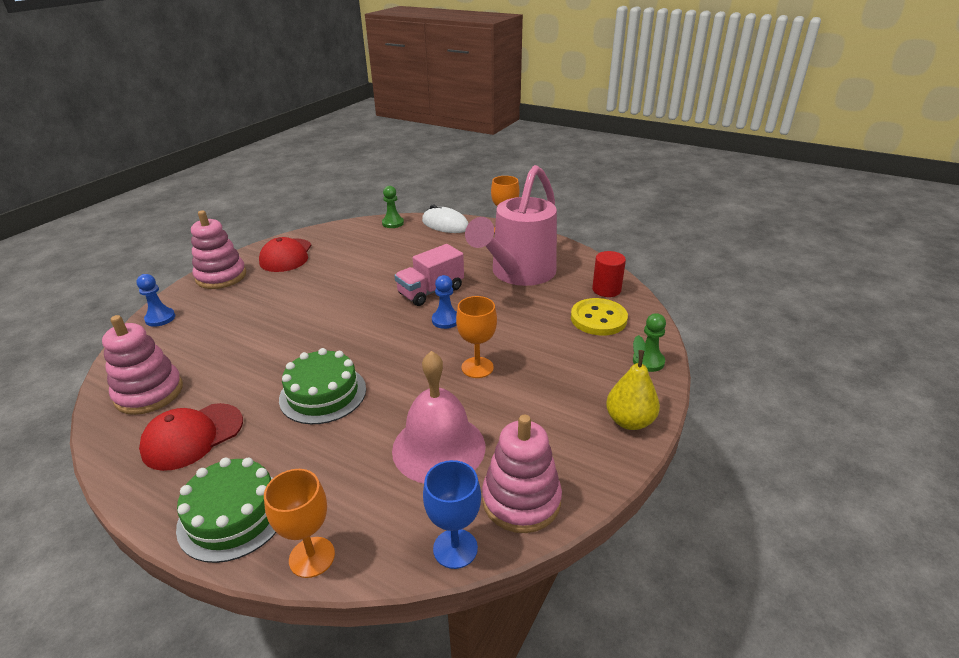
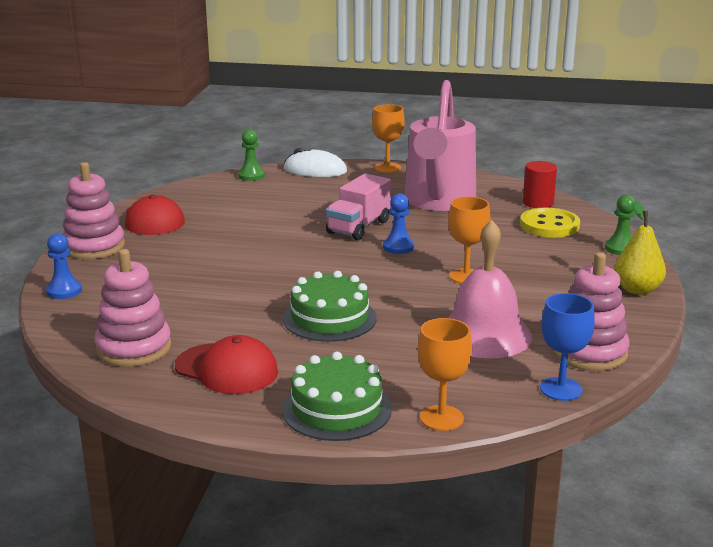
camera: 20 degrees left, 10 degrees down
red cap [139,403,243,471] -> red cap turned 90 degrees counterclockwise [175,335,278,394]

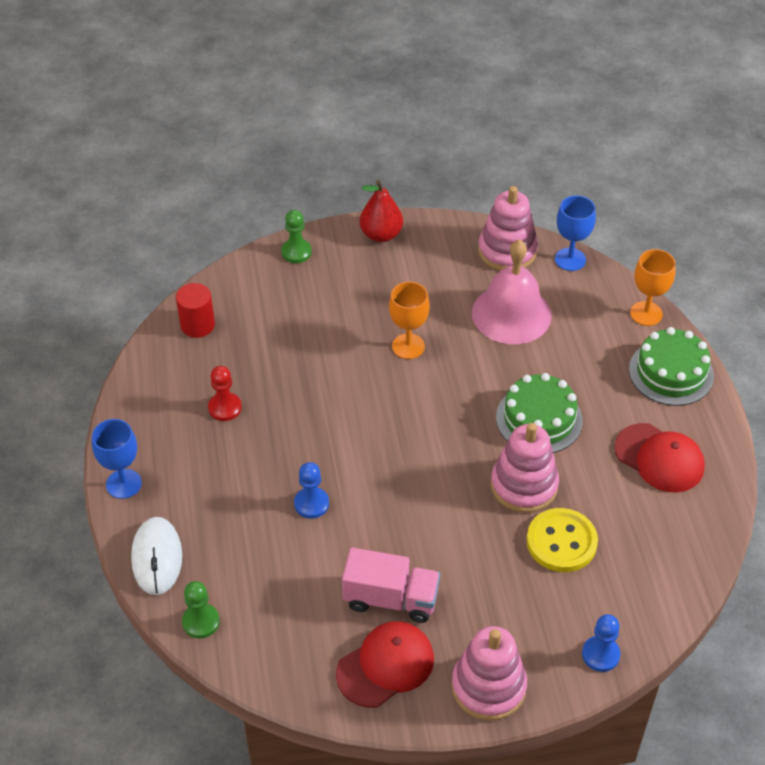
camera: 110 degrees left, 25 degrees up
pink stacking toy [94,249,171,367] -> pink stacking toy moved to [491,423,559,513]
red cap [175,335,278,394] -> red cap turned 120 degrees clockwise [614,423,705,492]
pink truck [326,174,391,240] -> pink truck moved to [342,547,440,623]
orange goblet [372,104,405,173] -> blue goblet [92,419,142,499]
blue pawn [383,193,414,254] -> blue pawn moved to [294,462,329,519]
pink watering can [404,80,476,211] -> red pawn [208,366,242,421]
yellow button [520,208,580,238] -> yellow button moved to [527,508,598,572]
yellow pear [614,201,666,295] -> red pear [360,180,403,242]

